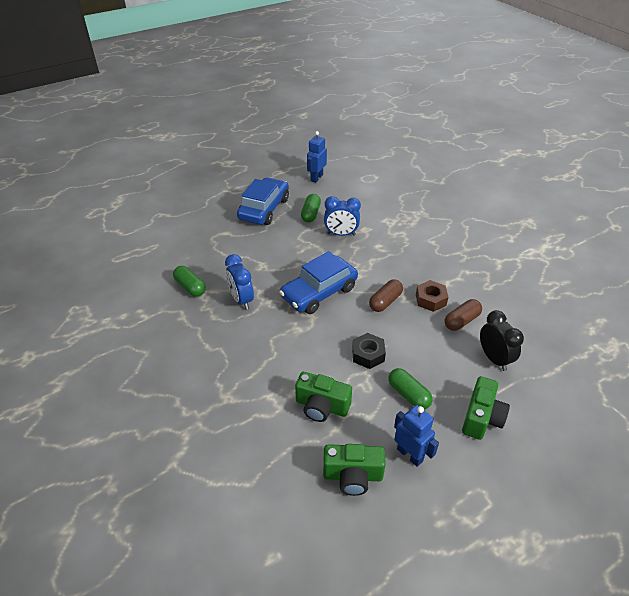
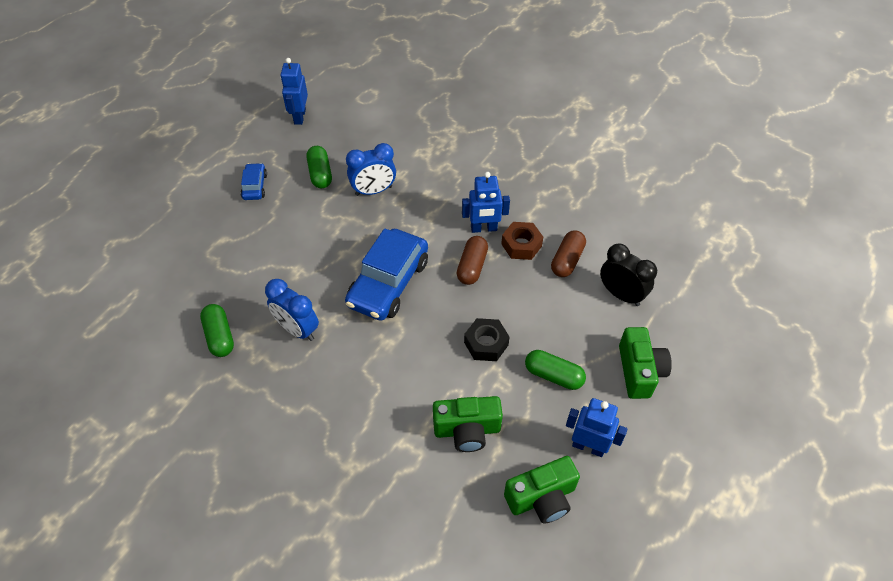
camera: 25 degrees left, 10 degrees up
green capsule [173,266,206,297] -> green capsule turned 45 degrees clockwise [200,304,234,357]
blue car [237,177,289,225] -> blue car [240,163,267,200], size x0.49
none -> blue robot [462,172,510,233]

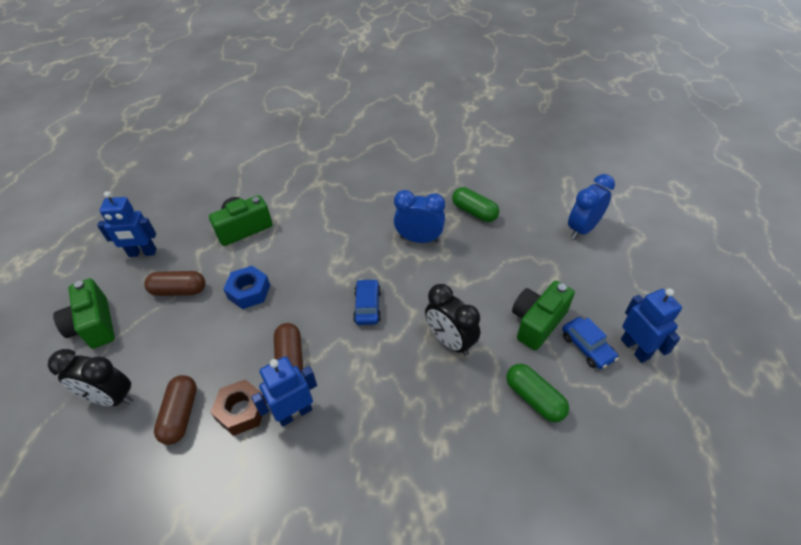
camera: 155 degrees right, 5 degrees down
blue robot [281,58,308,125] -> blue robot moved to [621,288,682,363]
blue car [345,228,428,321] -> blue car [353,279,381,325], size x0.49
blue clock [346,143,396,196] -> blue clock moved to [568,174,615,239]
black nut [464,318,510,361] -> blue nut [223,266,270,309]
green camera [504,456,580,524] -> green camera moved to [512,281,575,350]
green capsule [525,350,586,390] -> brown capsule [144,271,205,296]
none -> black clock [425,284,480,356]

